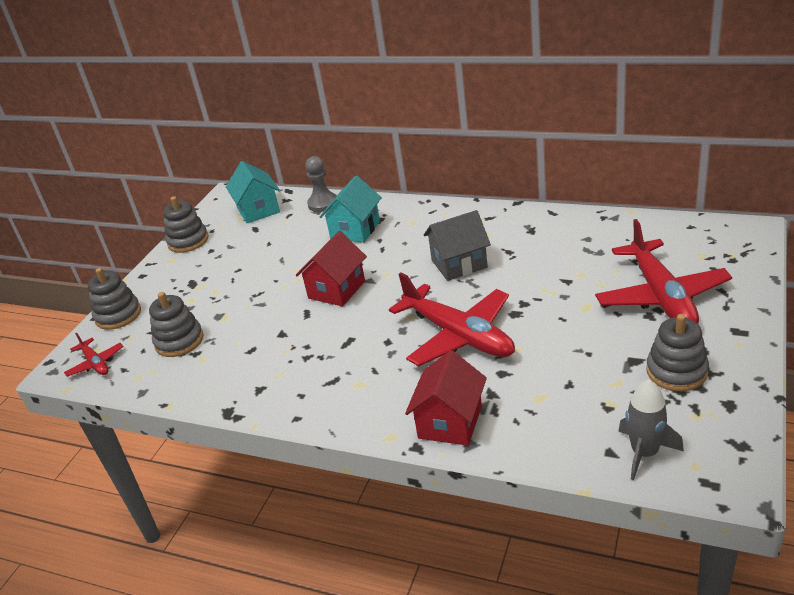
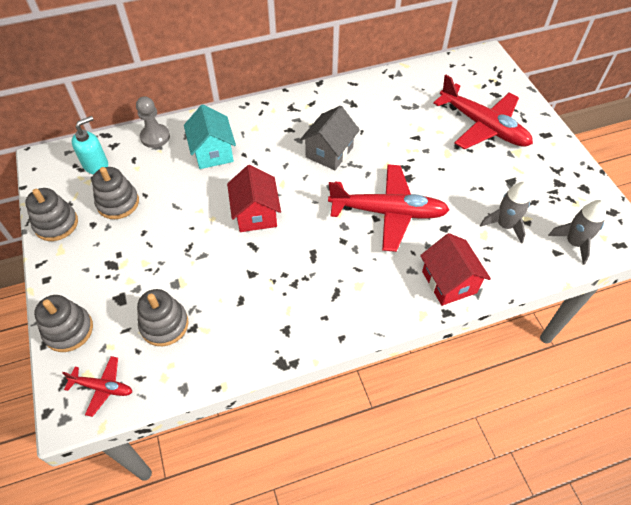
camera: 45 degrees left, 20 degrees up
turquoise house [226,161,280,223] -> turquoise soap dispenser [71,116,108,174]
grey stacking toy [647,314,709,391] -> grey stacking toy moved to [92,167,139,219]
none -> grey rocket [480,182,531,244]

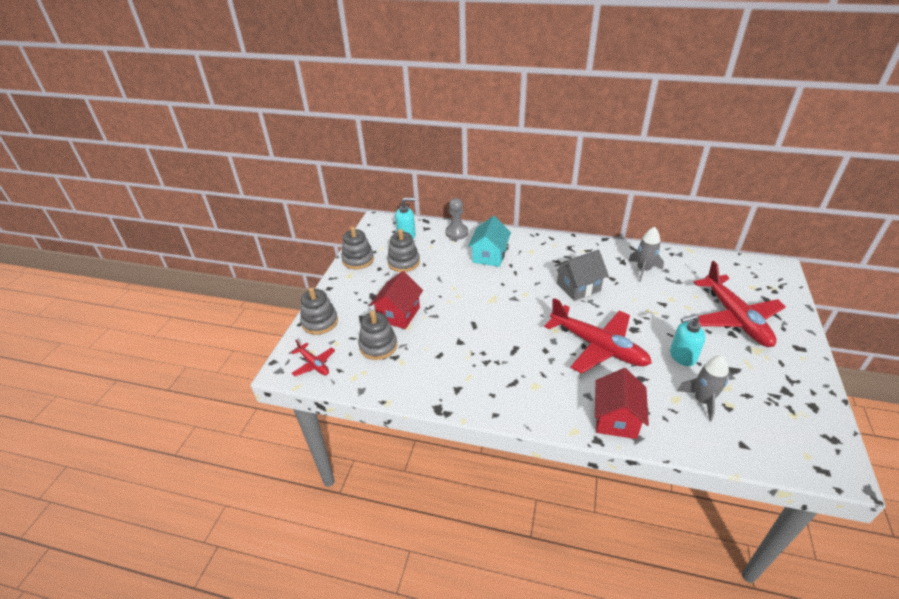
camera: 35 degrees right, 15 degrees down
red house [227,165,281,232] -> red house moved to [370,271,423,329]
grey rocket [548,200,606,265] -> grey rocket moved to [628,227,664,282]
none -> turquoise soap dispenser [670,314,705,366]

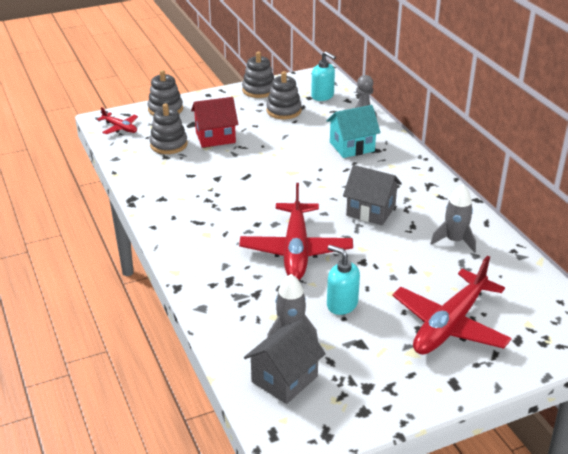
camera: 50 degrees right, 5 degrees down
red plane [291,339,335,376] -> red plane turned 60 degrees counterclockwise [97,107,138,134]
red house [595,368,649,439] -> none
none -> grey house [244,319,326,404]

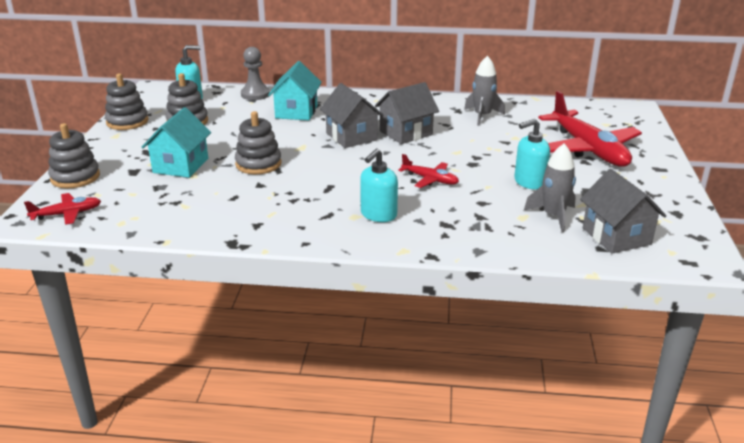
camera: 60 degrees left, 5 degrees down
grey stacking toy [150,103,188,154] -> grey stacking toy moved to [235,111,282,174]
red house [191,97,238,148] -> turquoise house [142,107,211,178]
red plane [239,183,353,280] -> red plane [398,154,459,188], size x0.48
none -> grey house [320,83,384,148]
none -> turquoise soap dispenser [360,148,398,222]

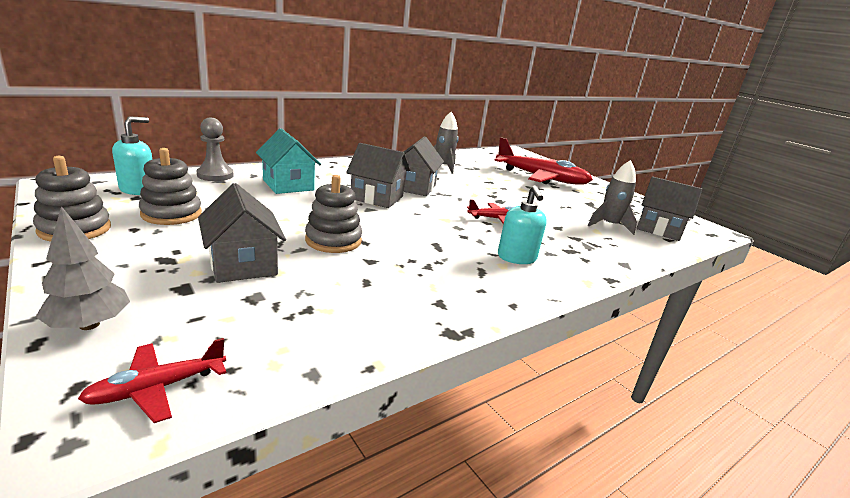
camera: 45 degrees left, 5 degrees down
red plane [24,193,101,225] -> red plane turned 150 degrees counterclockwise [78,338,227,423]
grey stacking toy [48,123,100,188] -> grey tree [36,206,130,330]
turquoise house [142,107,211,178] -> grey house [198,183,286,283]
turquoise soap dispenser [514,119,550,189] -> none

